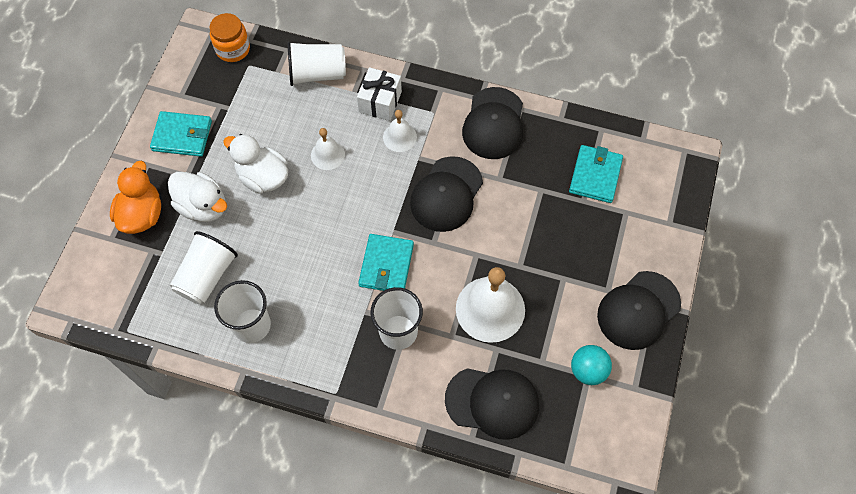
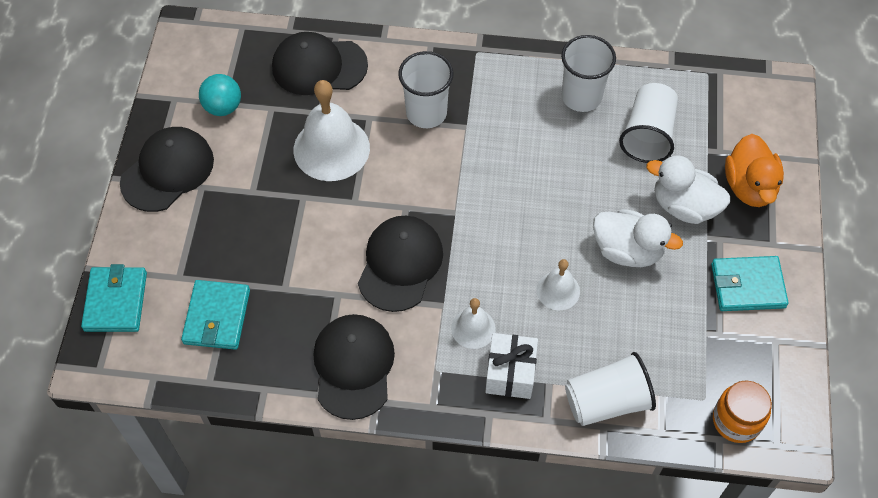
camera: 170 degrees right, 5 degrees down
turquoise wallet [358,234,414,291] -> turquoise wallet moved to [81,264,147,332]

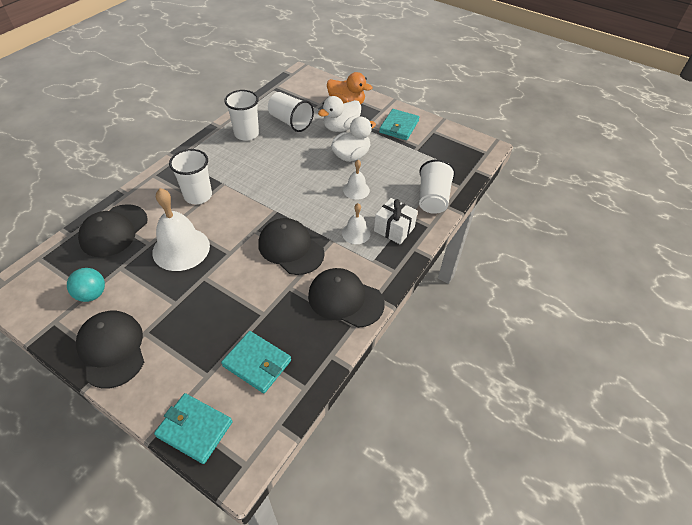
camera: 65 degrees left, 10 degrees down
orange jar [713,380,772,443] -> none

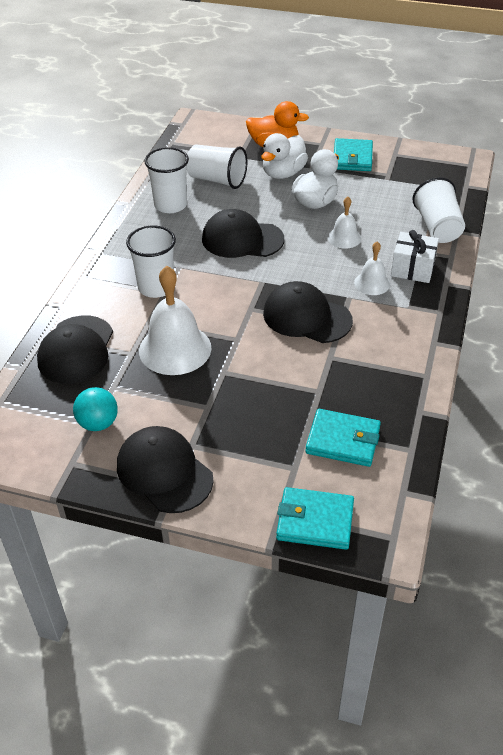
camera: 15 degrees left, 5 degrees down
black cap [308,268,384,328] -> black cap moved to [202,209,284,258]

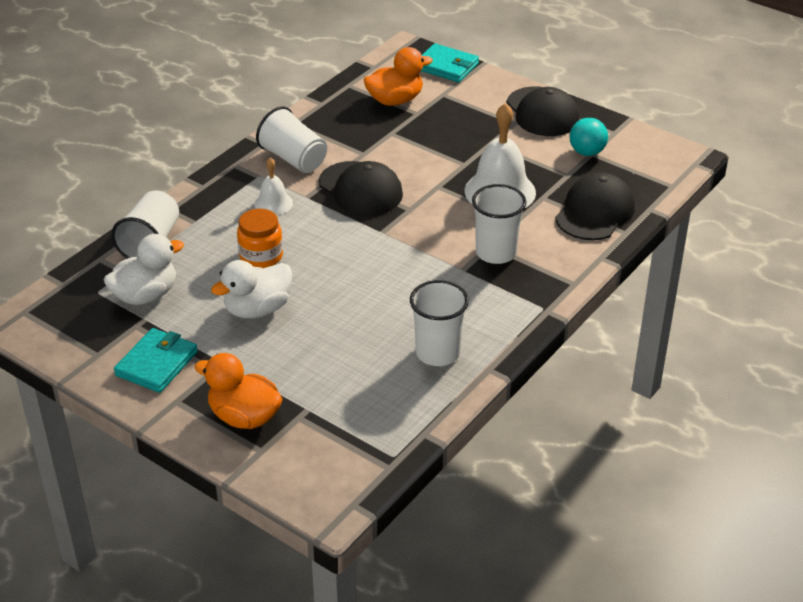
camera: 160 degrees left, 5 degrees down
white cup [187,144,247,189] -> white cup moved to [256,107,327,173]
black cap [202,209,284,258] -> none
white duck [261,133,308,179] -> white duck moved to [104,234,184,305]
turquoise wallet [305,409,381,467] -> orange duck [364,47,433,106]
white bell [328,197,361,249] -> orange jar [237,209,283,268]
white gift [391,230,439,283] -> none

